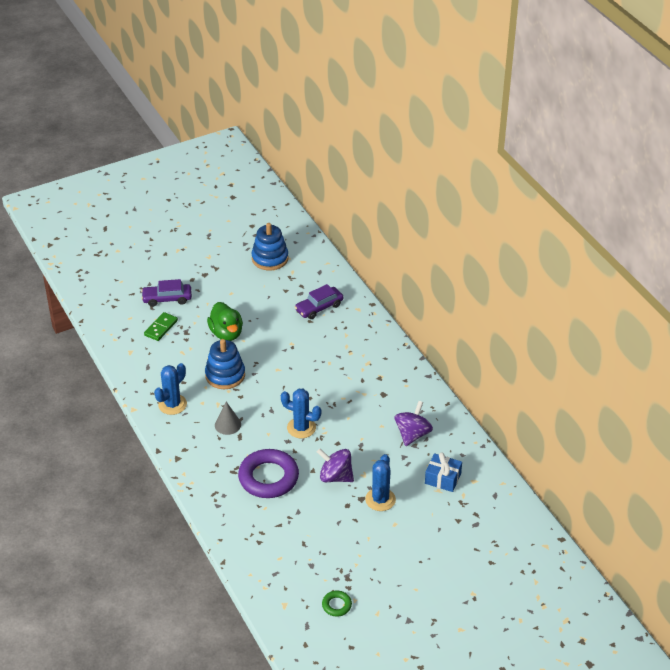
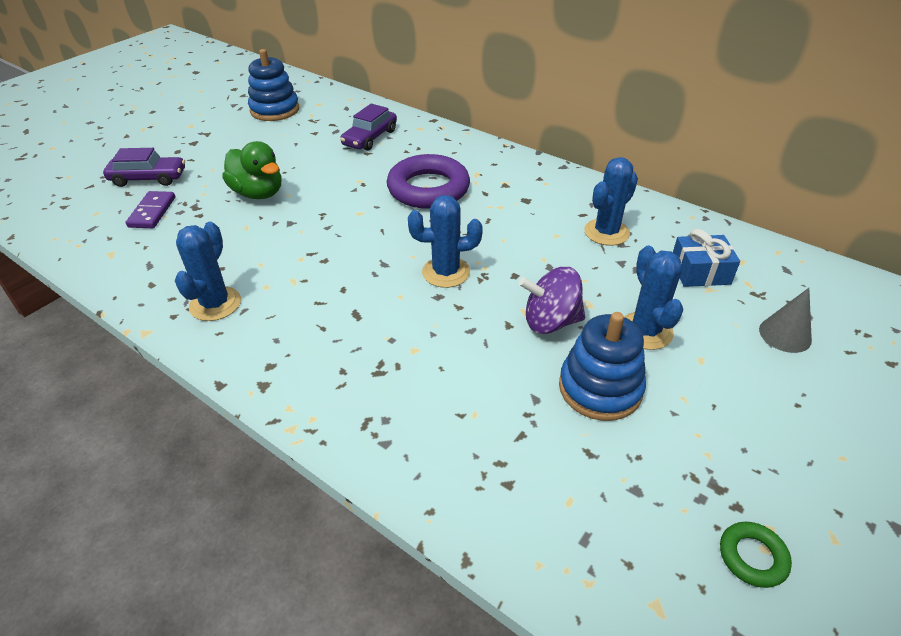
camera: 25 degrees left, 0 degrees up
purple car [141,279,192,307] -> purple car turned 150 degrees counterclockwise [103,148,185,187]
green domino [144,312,178,341] -> purple domino [126,191,175,228]
blue stacking toy [205,339,245,389] -> blue stacking toy moved to [559,312,646,421]
grey cone [215,402,241,435] -> grey cone moved to [759,288,812,353]
purple ring [238,449,299,498] -> purple ring moved to [387,154,470,209]
purple spinning top [395,401,433,446] -> blue cactus [584,157,638,246]

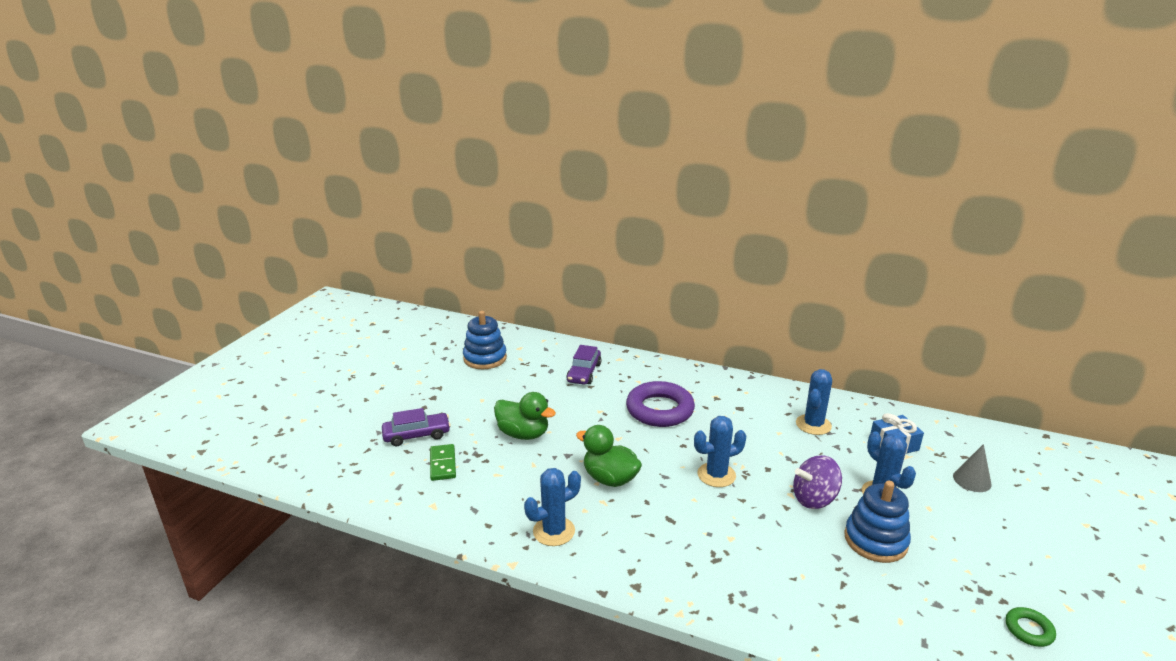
camera: 15 degrees left, 15 degrees down
purple domino [126,191,175,228] -> green domino [430,444,456,481]
blue cactus [175,222,241,321] -> blue cactus turned 60 degrees clockwise [524,468,581,546]
none -> green duck [576,425,642,487]

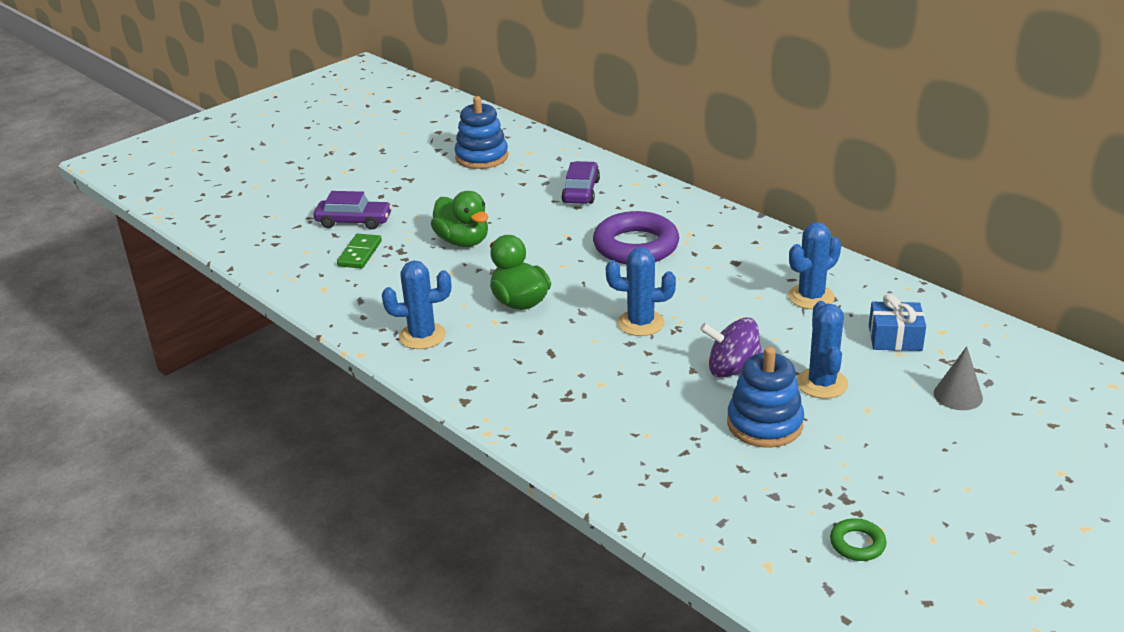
camera: 25 degrees right, 5 degrees up
purple car [566,345,601,385] -> purple car turned 150 degrees clockwise [561,161,600,204]

